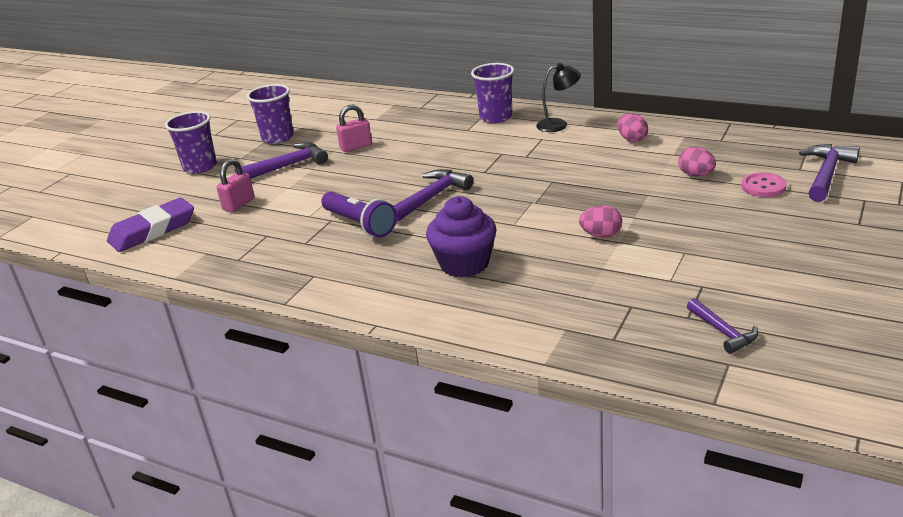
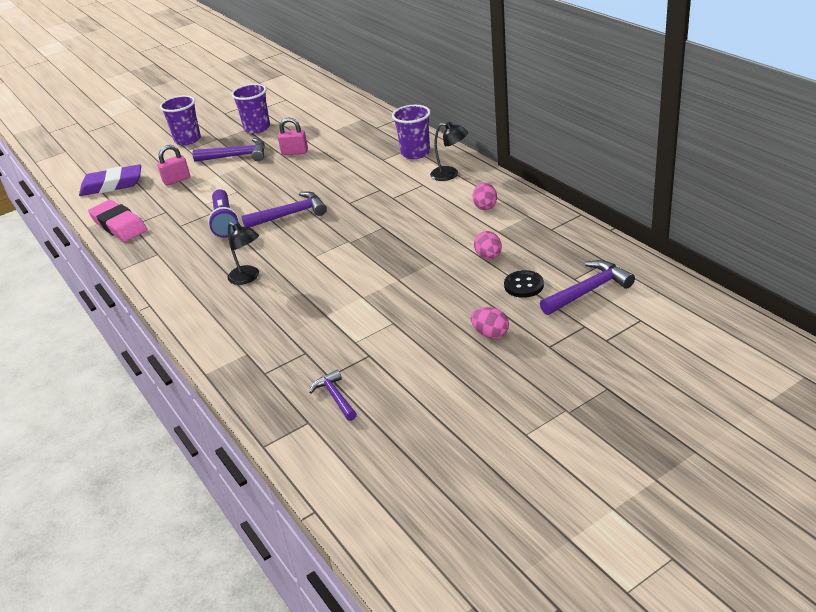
camera: 30 degrees right, 5 degrees up
purple cupcake [426,196,497,277] -> black lamp [228,222,259,285]
pink egg [579,205,622,238] -> pink egg moved to [471,307,509,338]
purple hammer [687,298,758,354] -> purple hammer turned 150 degrees clockwise [309,370,357,421]
pink button [741,172,787,197] -> black button [504,270,544,298]
none -> pink eraser [88,200,147,241]

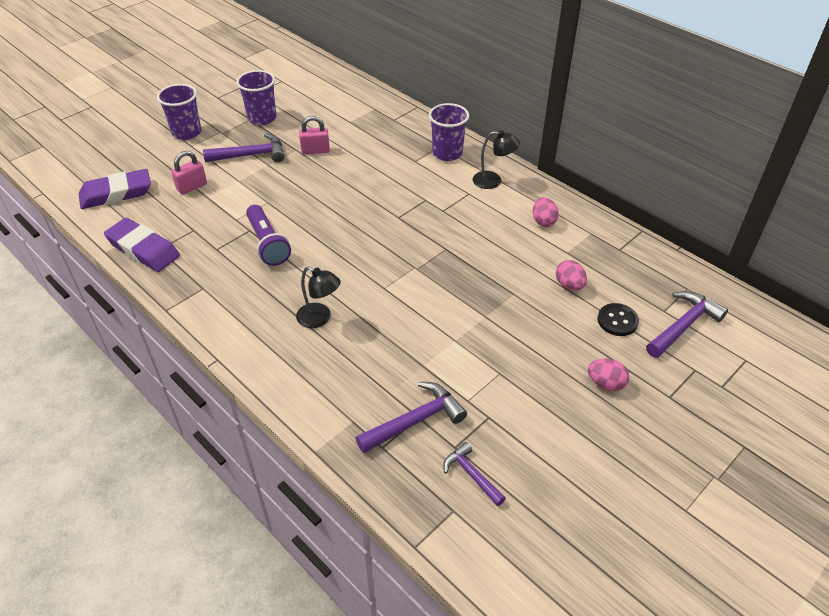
camera: 15 degrees left, 10 degrees up
pink eraser [88,200,147,241] -> purple eraser [104,218,180,272]
purple hammer [241,192,327,228] -> purple hammer moved to [356,382,467,453]

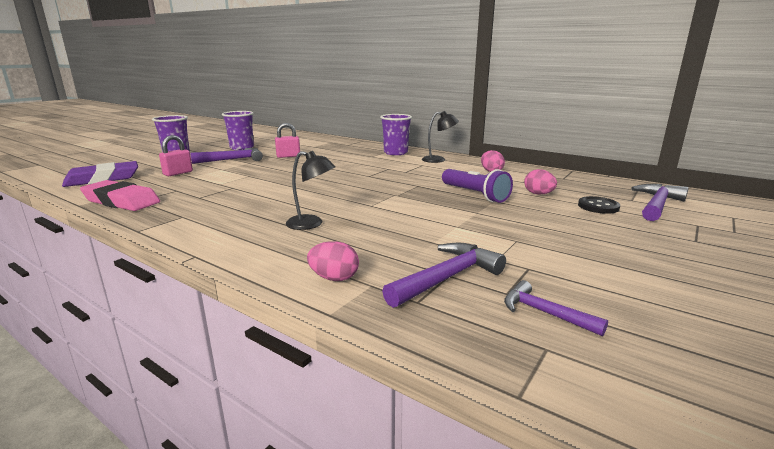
camera: 10 degrees left, 25 degrees down
purple eraser [104,218,180,272] -> pink eraser [80,180,160,211]
purple flashlight [246,205,291,266] -> purple flashlight moved to [442,169,513,203]
pink egg [588,359,629,391] -> pink egg moved to [307,241,359,281]

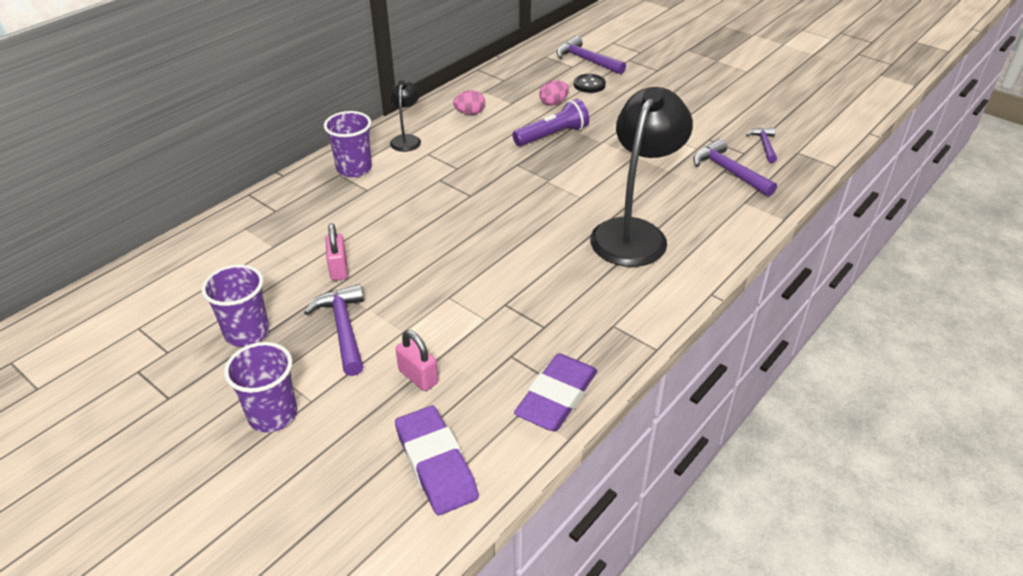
camera: 85 degrees left, 20 degrees up
pink eraser [80,180,160,211] -> purple eraser [514,353,597,431]
black lamp [286,151,336,230] -> black lamp [590,87,693,267], size x2.14
pink egg [307,241,359,281] -> none
purple hammer [504,280,608,336] -> purple hammer turned 135 degrees clockwise [746,128,777,163]

